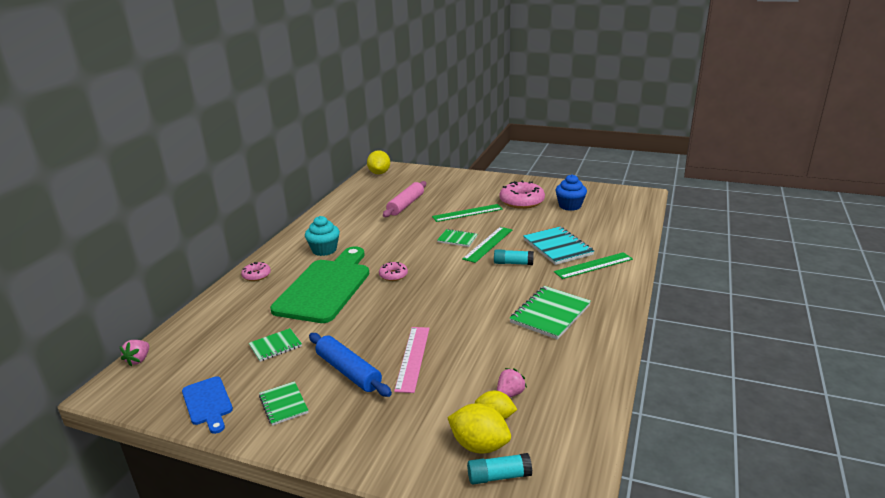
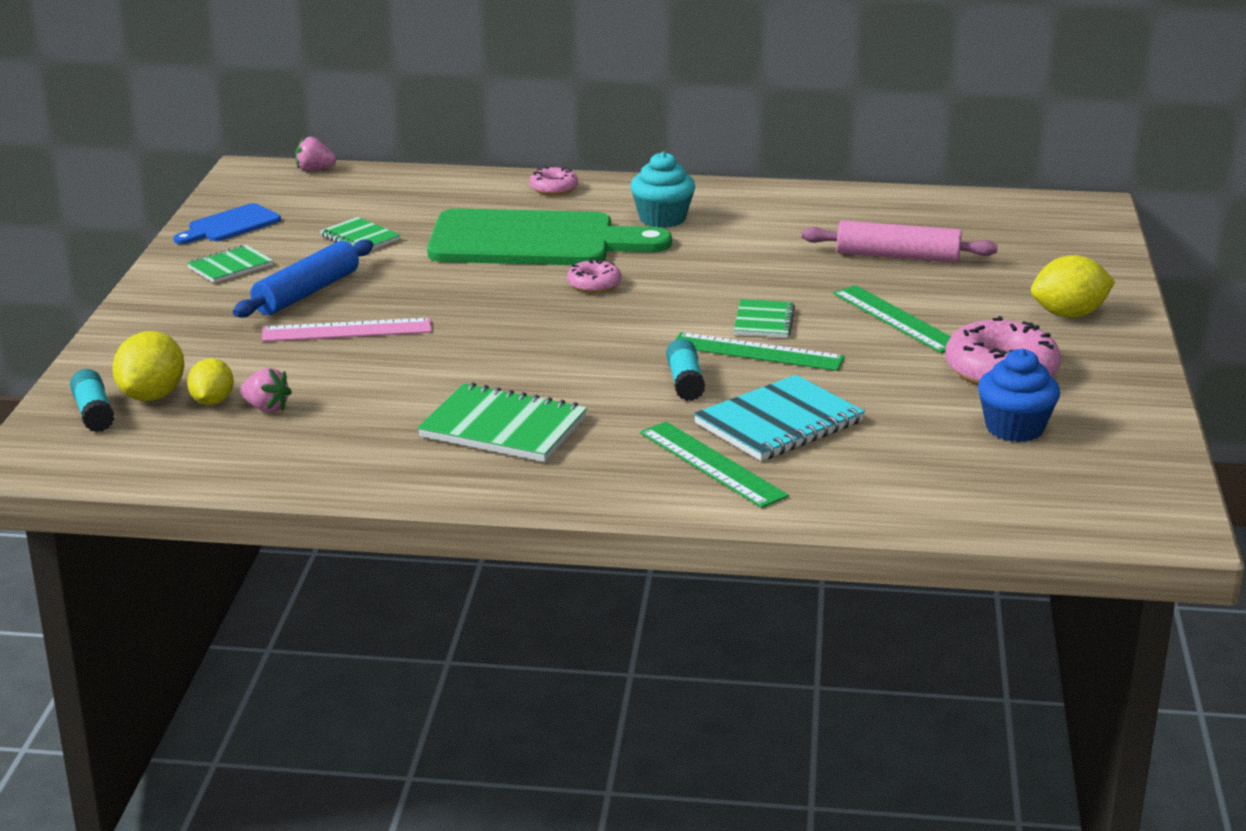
camera: 75 degrees right, 0 degrees up
yellow lemon [367,150,390,174] -> yellow lemon moved to [1031,255,1115,318]

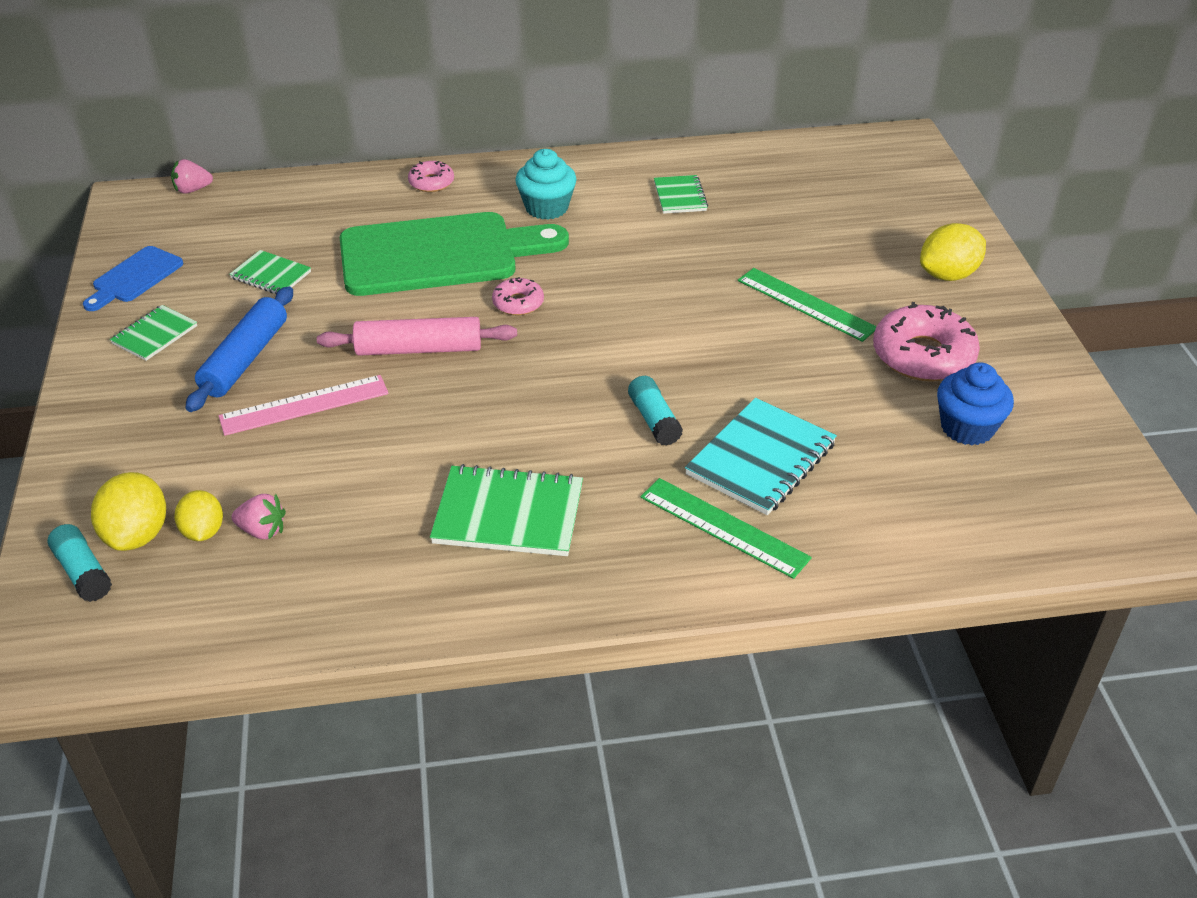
camera: 15 degrees left, 15 degrees up
green ruler [675,332,845,371] -> none
green notebook [734,299,795,338] -> green notebook moved to [654,175,708,214]
pink rolling pin [802,220,998,263] -> pink rolling pin moved to [317,317,517,356]

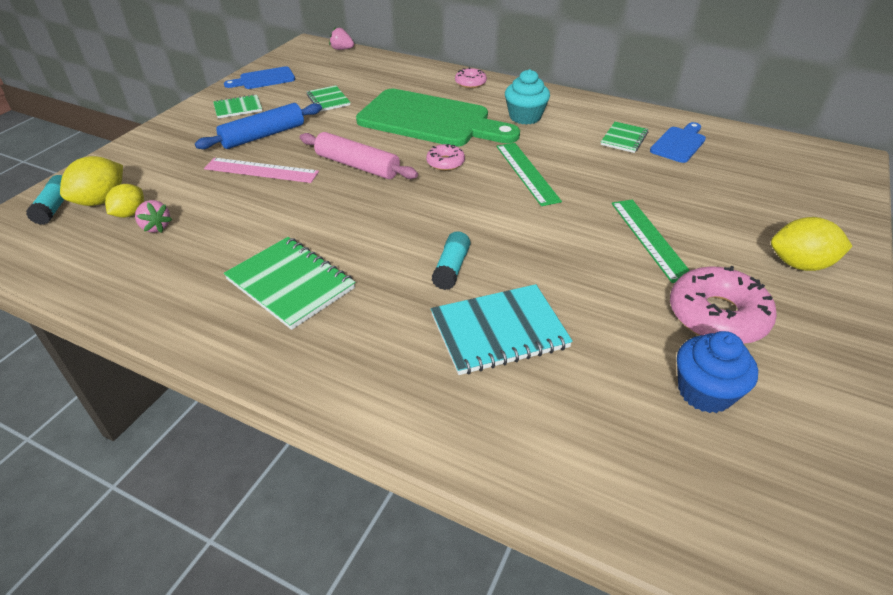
camera: 35 degrees right, 0 degrees up
green ruler [641,478,812,579] -> green ruler moved to [497,143,562,206]
none -> blue cutting board [650,122,706,163]

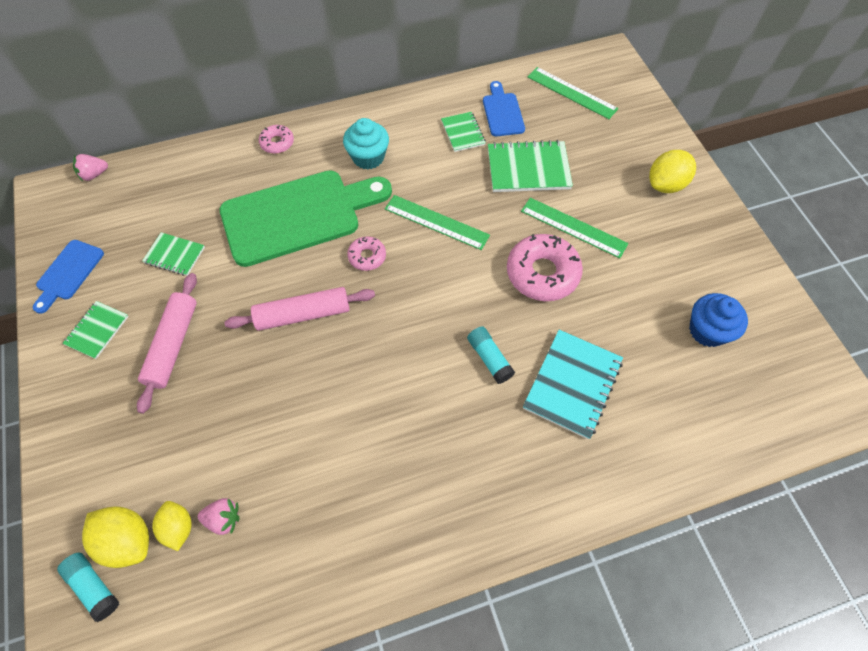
camera: 45 degrees left, 20 degrees up
yellow lemon [60,156,123,206] -> yellow lemon turned 45 degrees counterclockwise [82,506,149,568]
blue rolling pin [195,103,322,149] -> pink rolling pin [137,273,197,414]
pink ruler [204,158,319,183] -> none
green notebook [224,237,355,330] -> green notebook moved to [488,140,573,192]
pink donut [670,266,777,344] -> pink donut moved to [507,234,583,301]
none -> green ruler [528,67,618,119]

